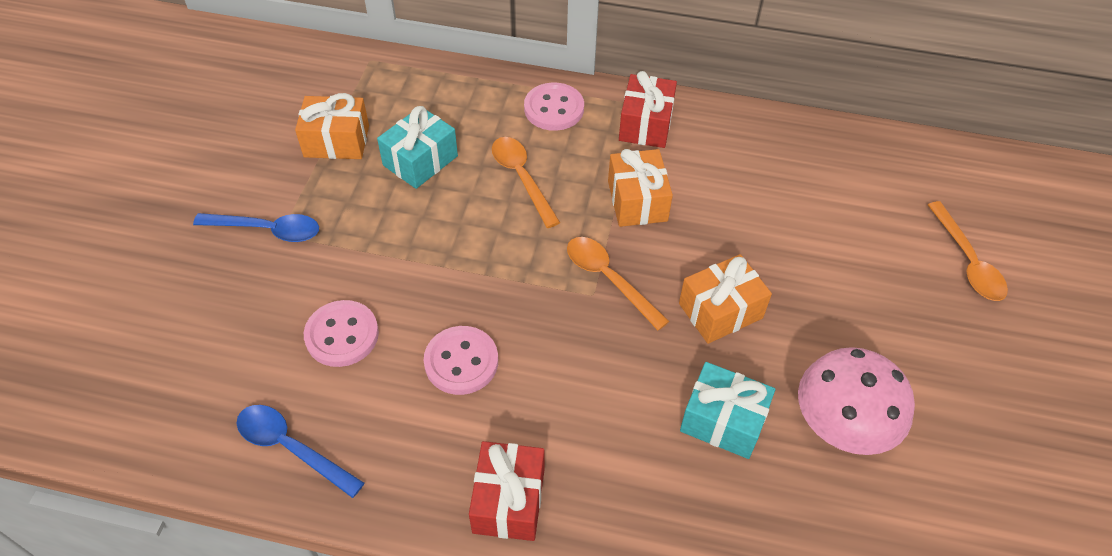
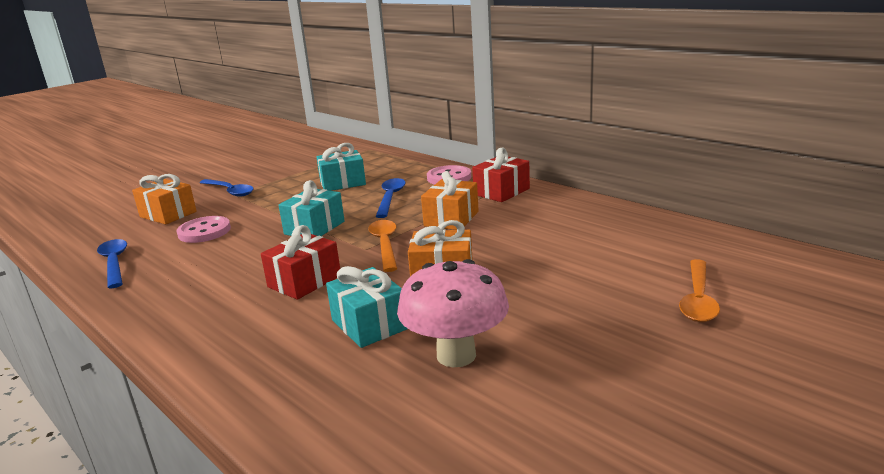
camera: 35 degrees right, 30 degrees down
orange gift [295,93,369,159] -> orange gift moved to [132,174,197,224]
pink button [423,326,498,395] -> none
red gift [469,441,545,541] -> red gift moved to [261,225,340,300]
orange spoon [492,137,560,228] -> blue spoon [375,178,406,218]
none -> turquoise gift [279,180,345,236]

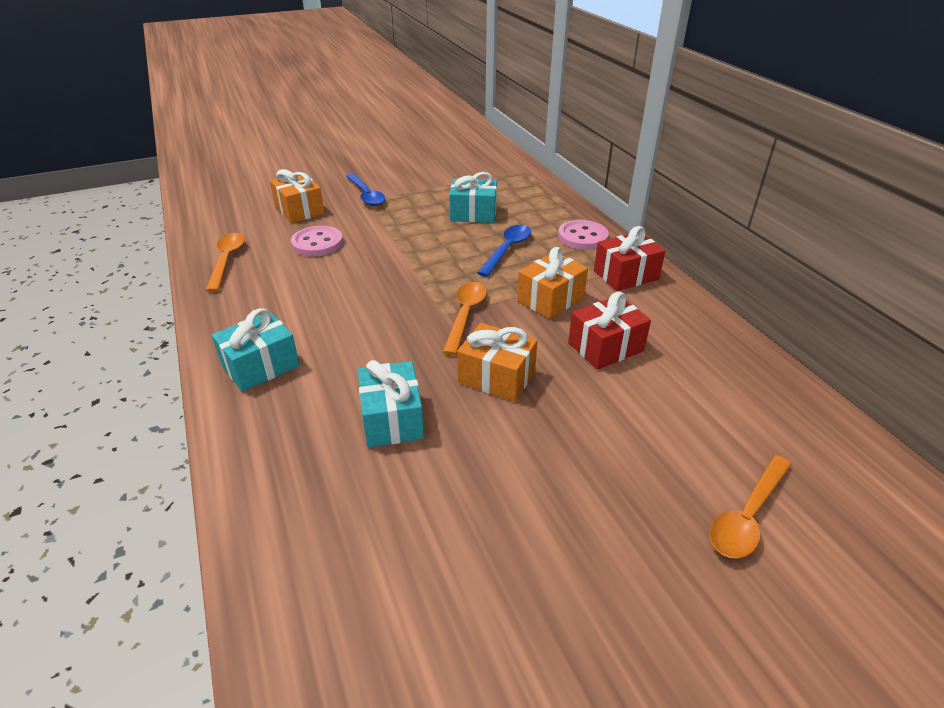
camera: 20 degrees right, 15 degrees up
blue spoon [97,239,127,289] -> orange spoon [205,233,245,292]
red gift [261,225,340,300] -> red gift moved to [568,291,651,370]
turquoise gift [279,180,345,236] -> turquoise gift moved to [212,308,300,392]
pink mushroom [397,259,509,367] -> none

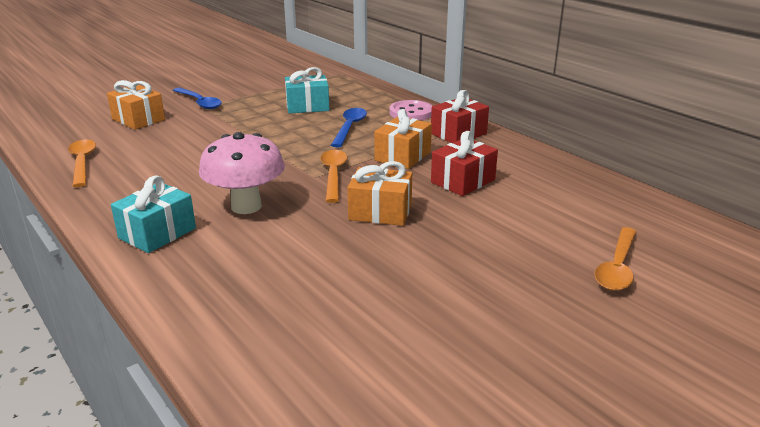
camera: 15 degrees left, 10 degrees down
pink button [291,226,343,257] -> none
turquoise gift [358,360,424,447] -> none
none -> pink mushroom [199,132,285,214]

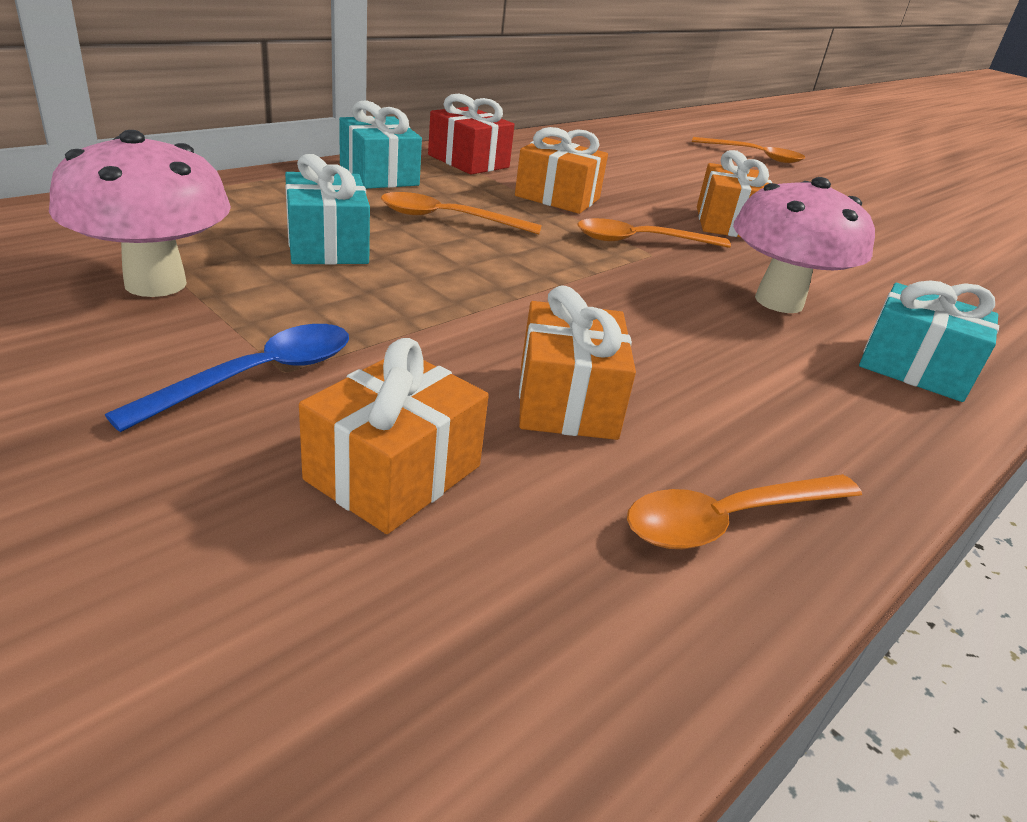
camera: 100 degrees left, 5 degrees up
blue spoon [331,108,367,147] -> orange spoon [381,192,542,234]
pink button [390,100,432,121] -> turquoise gift [339,100,422,189]
red gift [431,131,498,196] -> none
none -> pink mushroom [49,130,231,297]
none -> orange gift [519,285,636,440]

